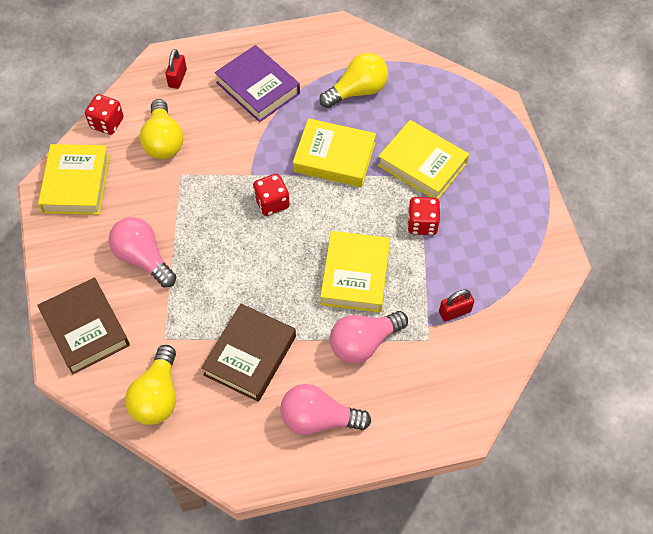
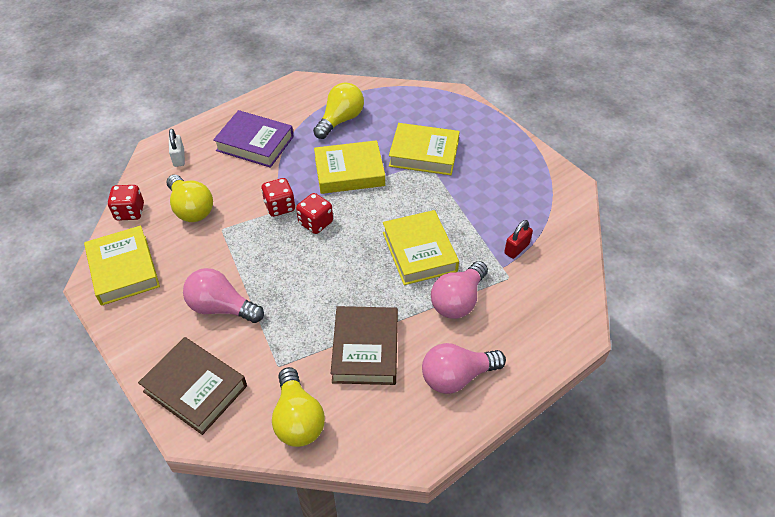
camera: 25 degrees left, 10 degrees down
red padlock [165,49,187,89] -> white padlock [169,129,185,167]
red dice [407,197,440,235] -> red dice moved to [261,178,295,217]

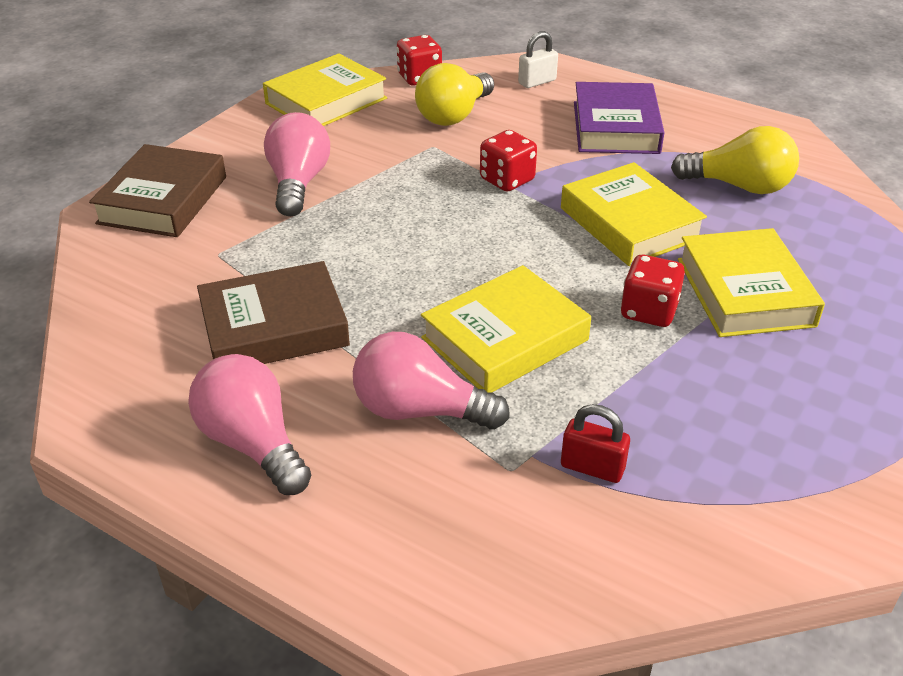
camera: 70 degrees right, 10 degrees down
yellow light bulb [272,367,325,447] -> none
red dice [296,193,333,234] -> red dice moved to [620,255,685,327]

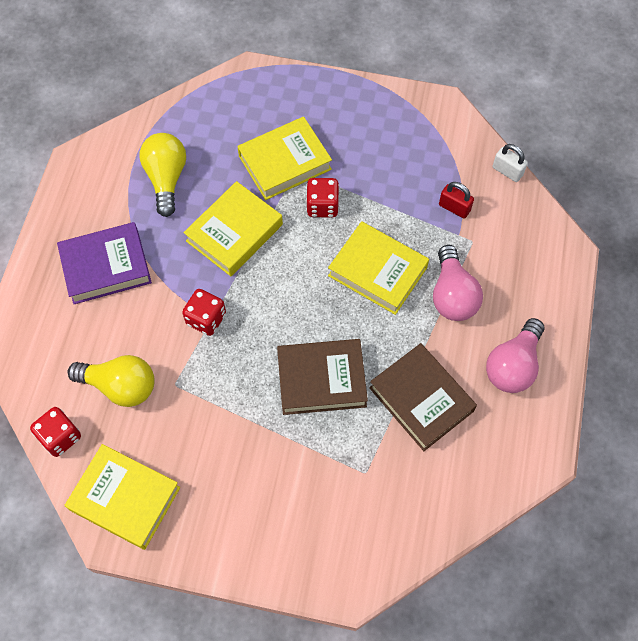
camera: 110 degrees left, 25 degrees up
brown book [89,144,226,237] -> brown book moved to [277,339,368,415]
pink light bulb [264,112,330,216] -> none
white padlock [518,31,558,88] -> white padlock moved to [493,144,528,182]
red padlock [561,404,630,483] -> red padlock turned 60 degrees counterclockwise [439,182,474,218]

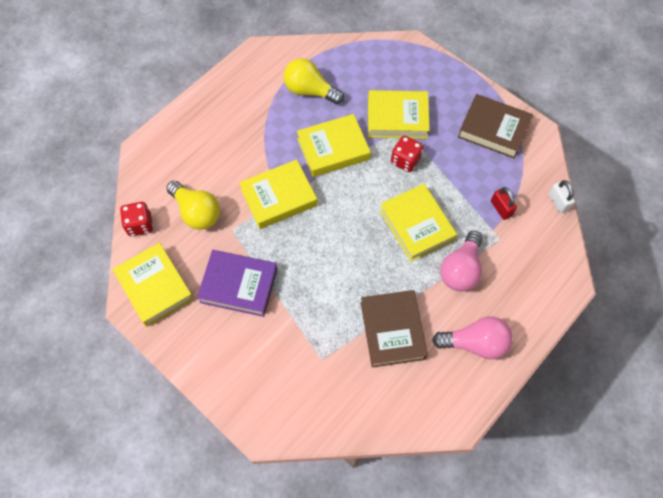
camera: 30 degrees right, 0 degrees up
purple book [57,222,152,304] -> purple book moved to [197,250,277,317]
yellow light bulb [140,133,186,217] -> yellow light bulb turned 90 degrees counterclockwise [283,58,344,104]
red dice [182,289,226,336] -> yellow book [239,159,317,229]
brown book [277,339,368,415] -> brown book moved to [458,94,533,159]
pink light bulb [486,318,545,393] -> pink light bulb turned 150 degrees counterclockwise [432,317,513,359]

